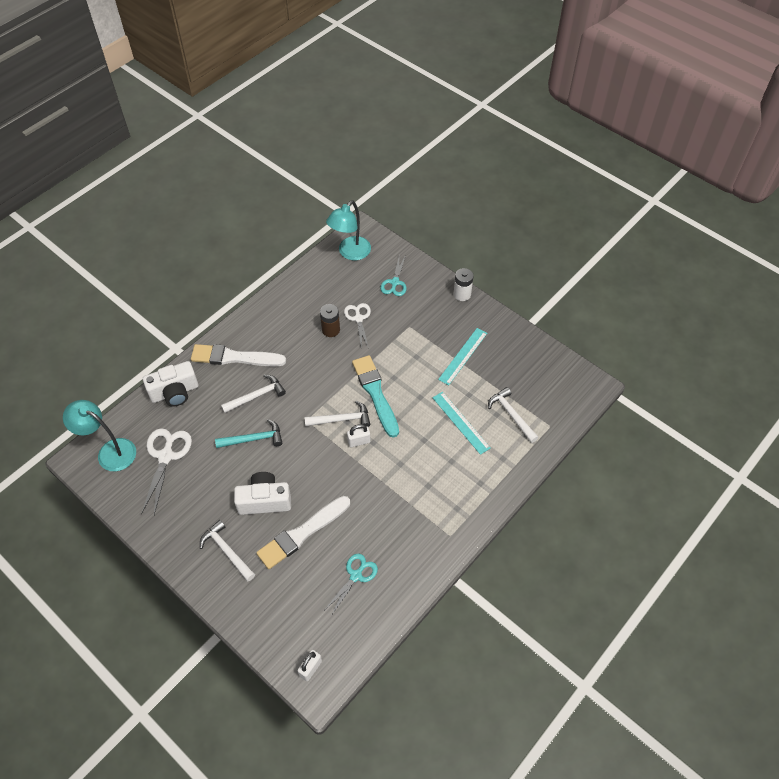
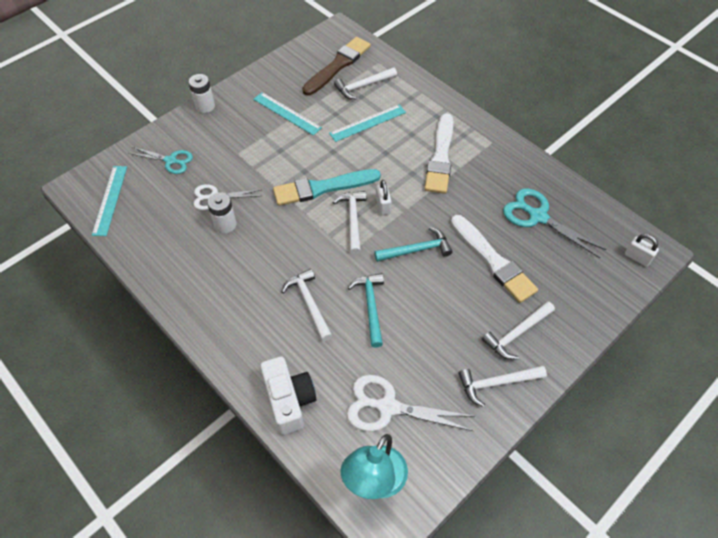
camera: 85 degrees left, 0 degrees up
white brush [191,344,286,366] -> white brush moved to [424,114,453,194]
white camera [234,472,291,515] -> none
brown battery [320,304,340,337] -> white battery [207,192,237,233]
turquoise lamp [326,200,371,260] -> turquoise ruler [92,166,127,236]
turquoise scissors [326,553,378,616] -> turquoise scissors [503,188,606,258], size x1.52
none -> brown brush [302,37,371,96]
none -> turquoise hammer [374,227,452,262]
none -> white hammer [458,366,547,407]

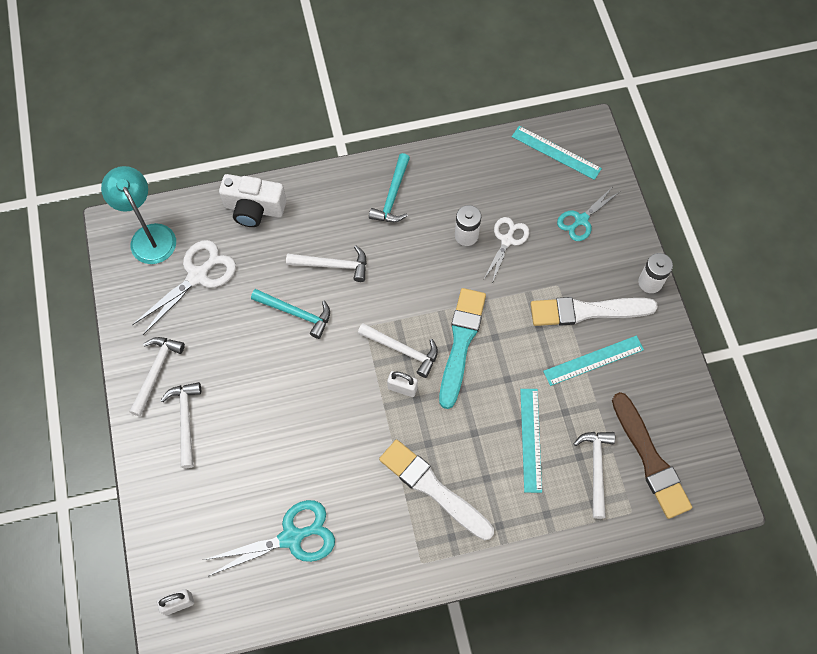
camera: 120 degrees right, 10 degrees up
turquoise hammer [374,227,452,262] -> turquoise hammer moved to [369,153,410,222]
white brush [451,215,538,303] -> white brush moved to [531,297,658,326]

